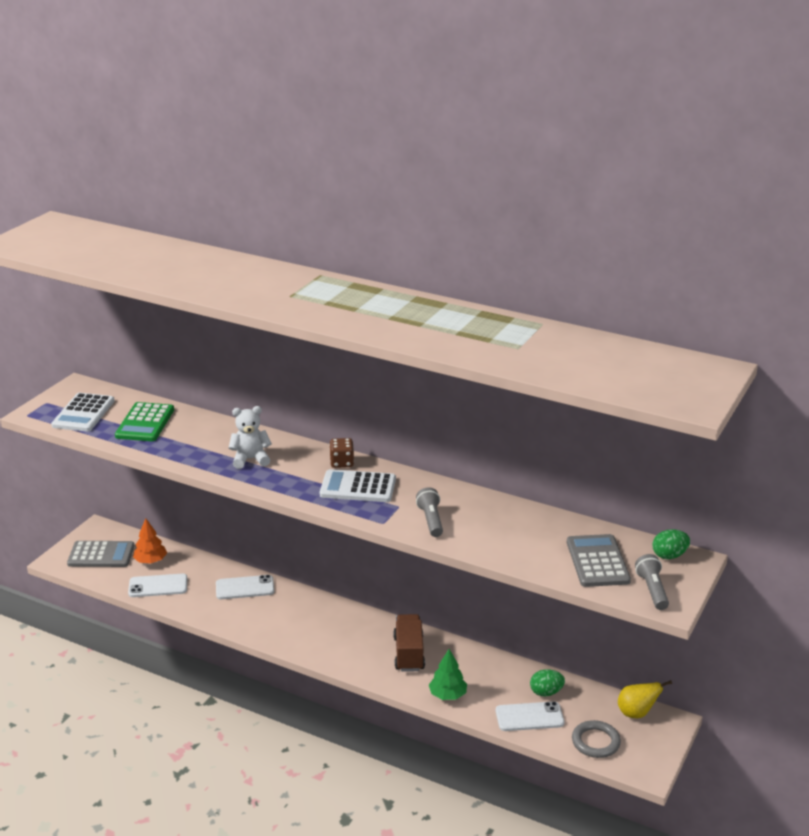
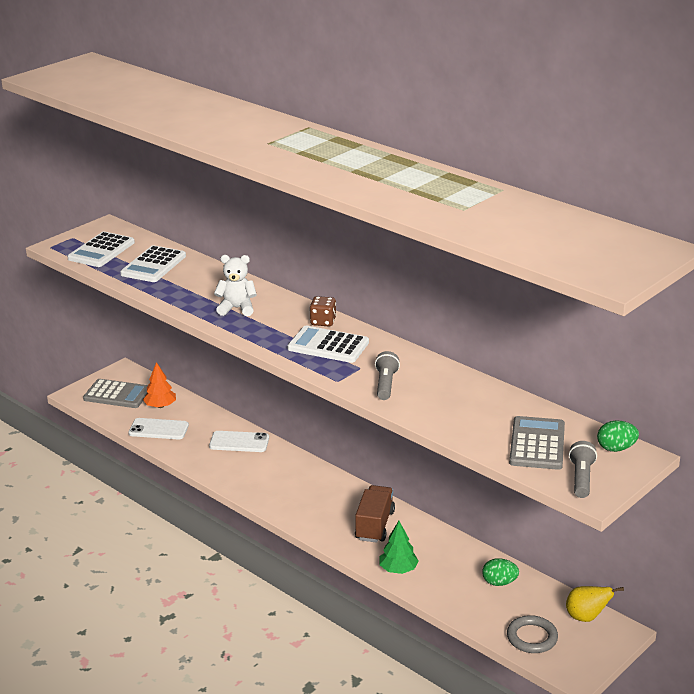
camera: 15 degrees right, 0 degrees up
green calculator [115,402,174,441] -> white calculator [120,245,186,282]
white phone [496,701,564,731] -> none

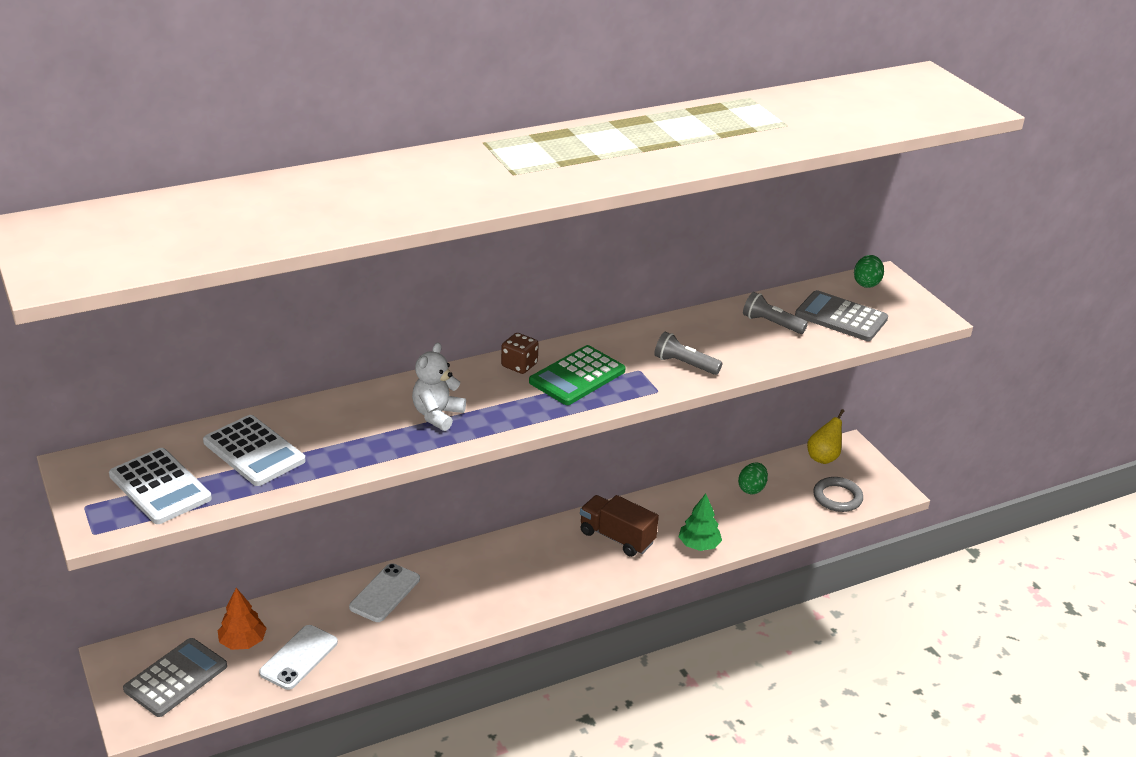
camera: 70 degrees left, 5 degrees up
white calculator [287,326,369,363] -> green calculator [529,345,626,405]
grey flashlight [569,441,597,498] -> grey flashlight moved to [743,292,808,334]

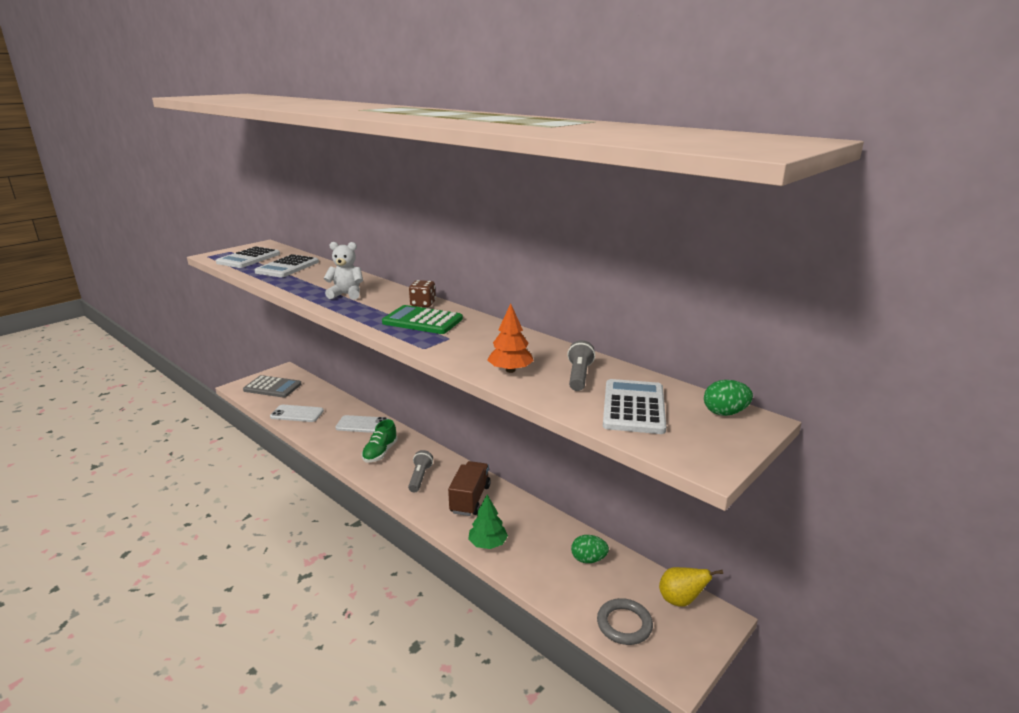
camera: 70 degrees right, 10 degrees down
orange tree [218,588,267,650] -> orange tree moved to [487,303,534,373]
grey flashlight [654,332,722,375] -> grey flashlight moved to [408,450,433,493]
grey calculator [795,290,888,341] -> white calculator [603,379,666,434]
none -> green shoe [362,419,398,462]

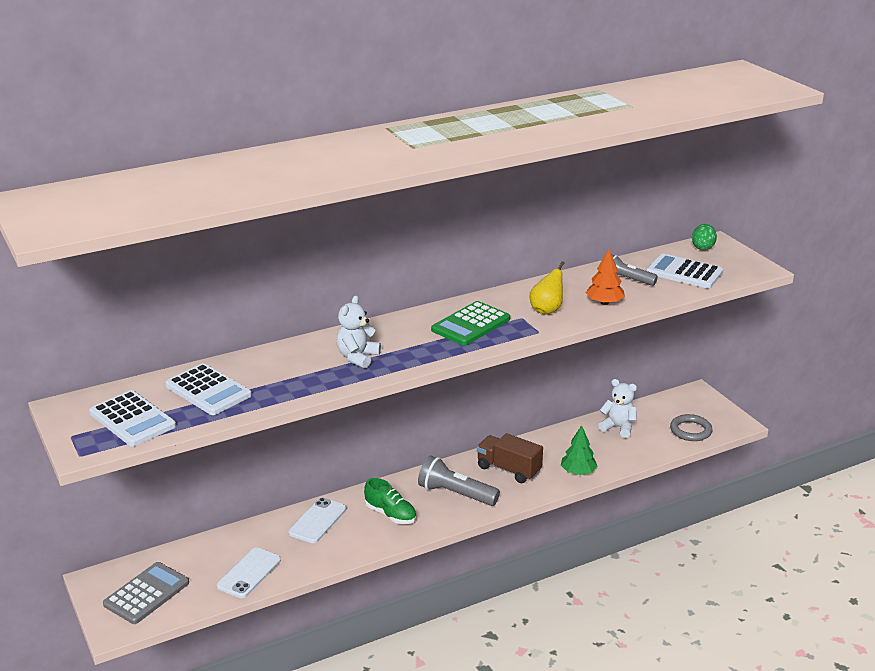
camera: 70 degrees left, 5 degrees up
grey flashlight [408,450,433,493] -> grey flashlight [418,456,500,506], size x1.53
brown dice [409,280,436,307] -> none
green egg [571,535,609,563] -> white teddy bear [598,379,637,438]
yellow pear [659,567,723,607] -> yellow pear moved to [530,261,565,315]

